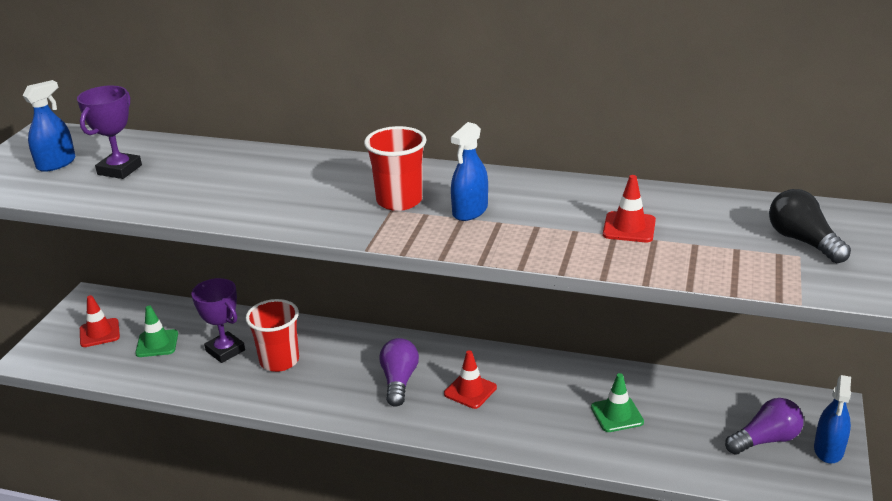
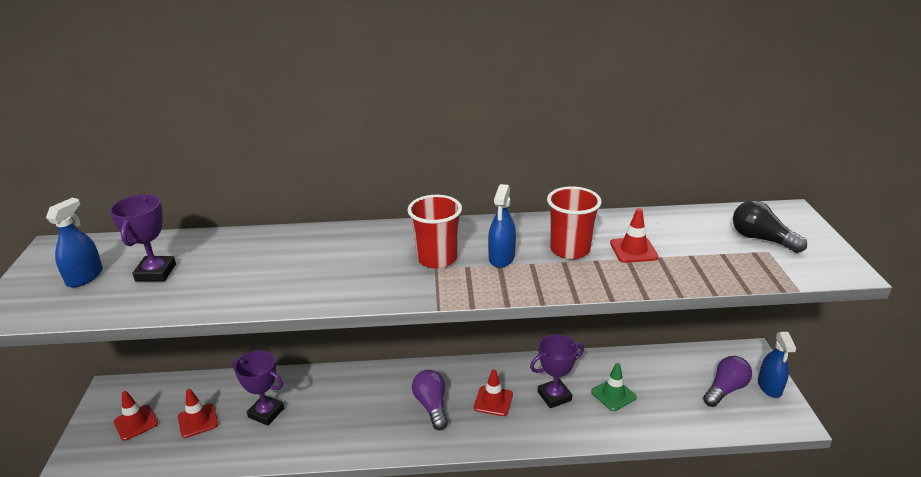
camera: 20 degrees left, 0 degrees up
green traffic cone [135,306,178,357] -> red traffic cone [178,389,218,438]
red cup [245,299,299,372] -> red cup moved to [547,186,602,259]
none -> purple trophy [530,334,584,408]

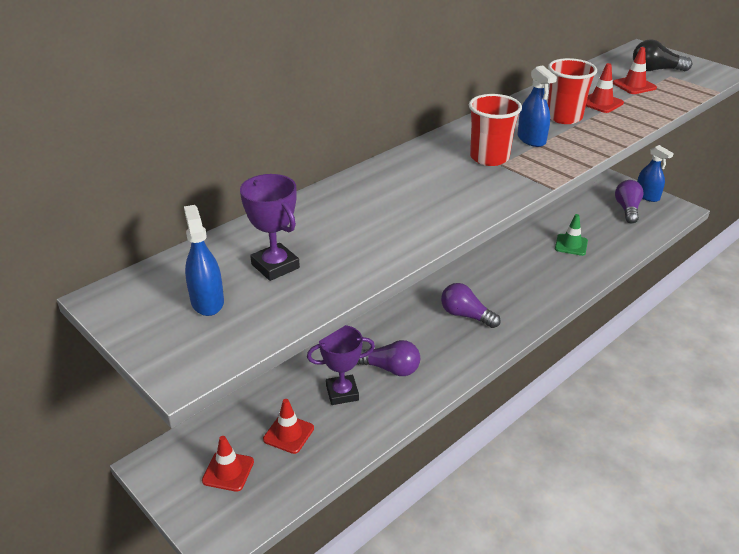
camera: 40 degrees left, 5 degrees up
red traffic cone [474,369,513,416] -> red traffic cone moved to [613,47,657,94]
purple trophy [530,334,584,408] -> none
none -> purple light bulb [357,340,420,376]

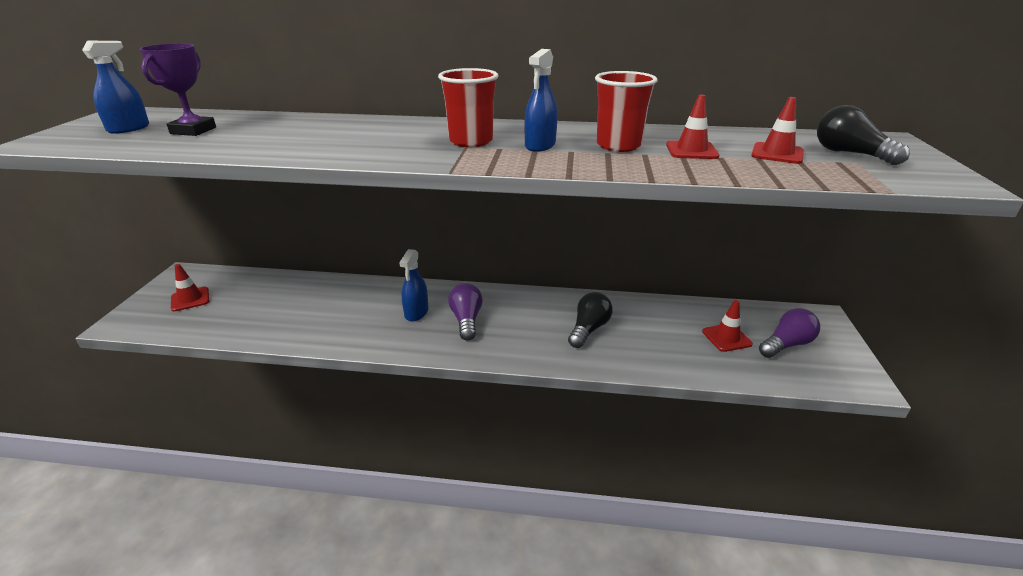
camera: 50 degrees right, 5 degrees down
red traffic cone [263,399,314,454] -> red traffic cone moved to [702,300,753,352]
purple trophy [307,325,375,405] -> none
purple light bulb [357,340,420,376] -> none
green traffic cone [555,214,588,256] -> none
blue spray bottle [637,145,674,202] -> blue spray bottle moved to [400,249,428,322]
none -> black light bulb [568,292,613,348]

